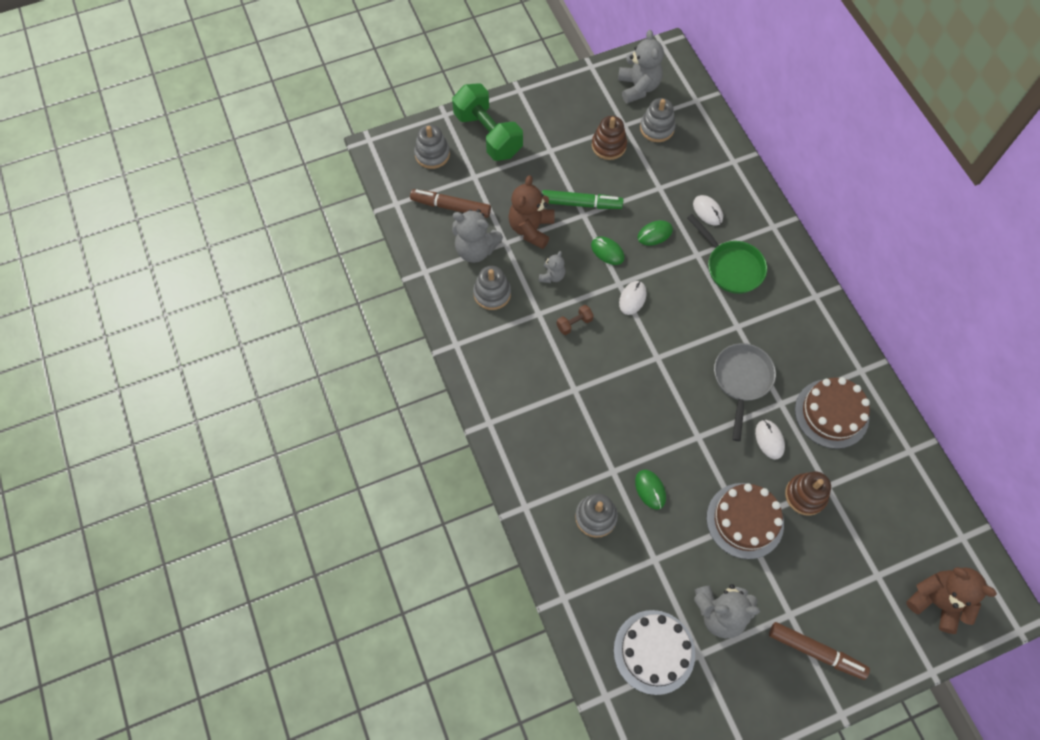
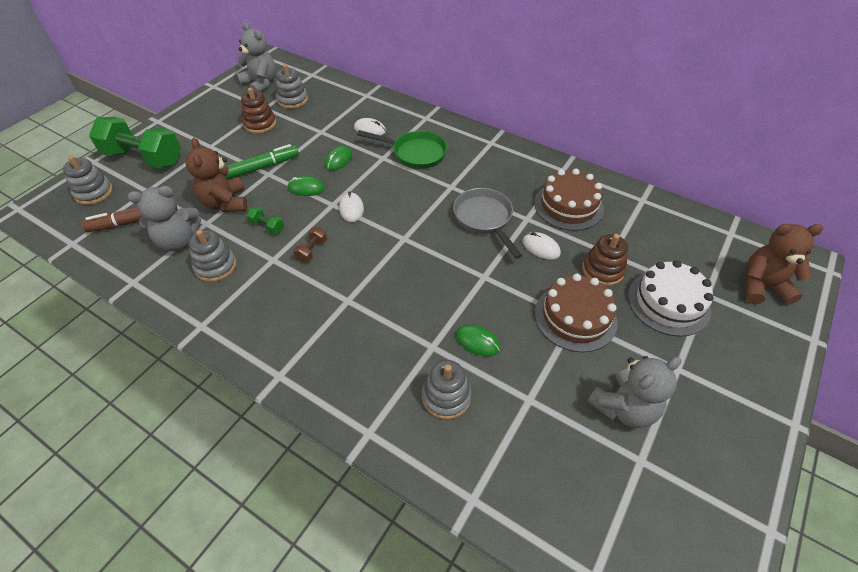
camera: 35 degrees left, 15 degrees down
grey teddy bear [539,251,565,283] -> green dumbbell [247,206,284,234]
white cake [614,610,695,695] -> white cake moved to [628,260,714,337]
brown marker [769,622,870,680] -> none

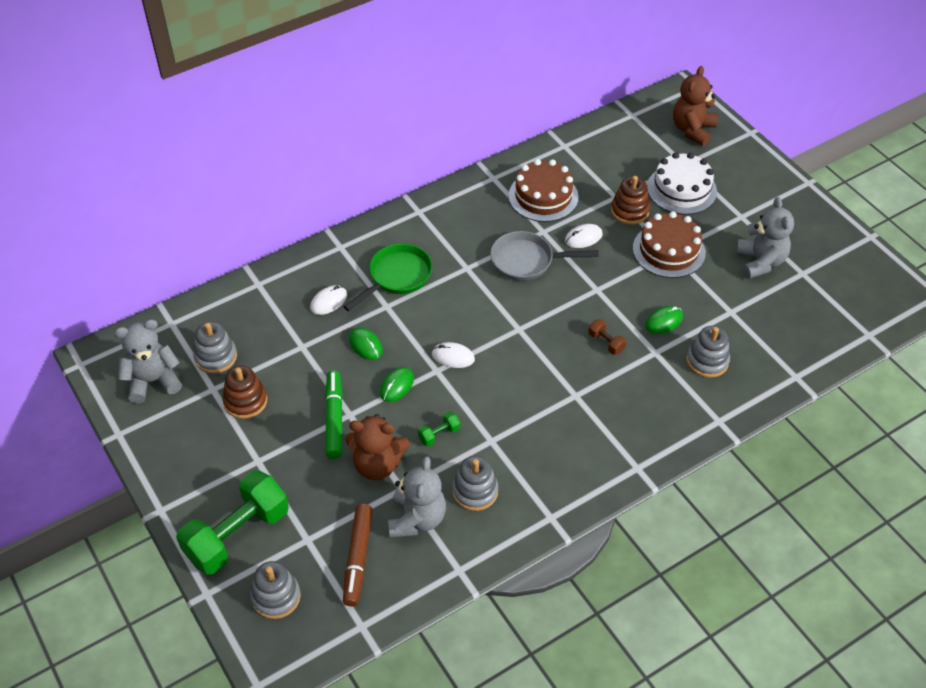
camera: 65 degrees left, 0 degrees up
brown dumbbell [293,227,327,262] -> brown dumbbell moved to [588,319,626,355]

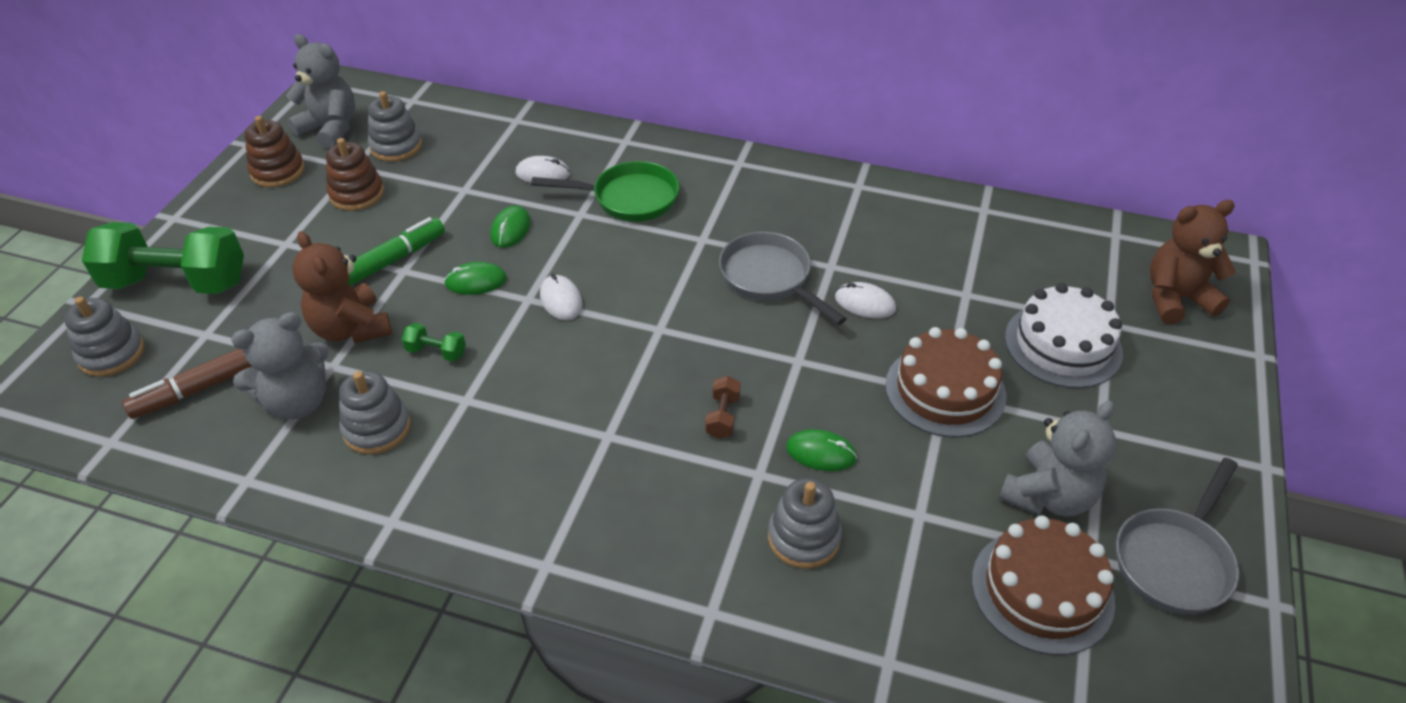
camera: 50 degrees right, 5 degrees down
brown cake [509,159,578,222] -> brown cake moved to [972,515,1115,655]
brown stacking toy [611,176,650,225] -> brown stacking toy moved to [245,116,305,187]
none -> grey pan [1116,458,1240,614]

